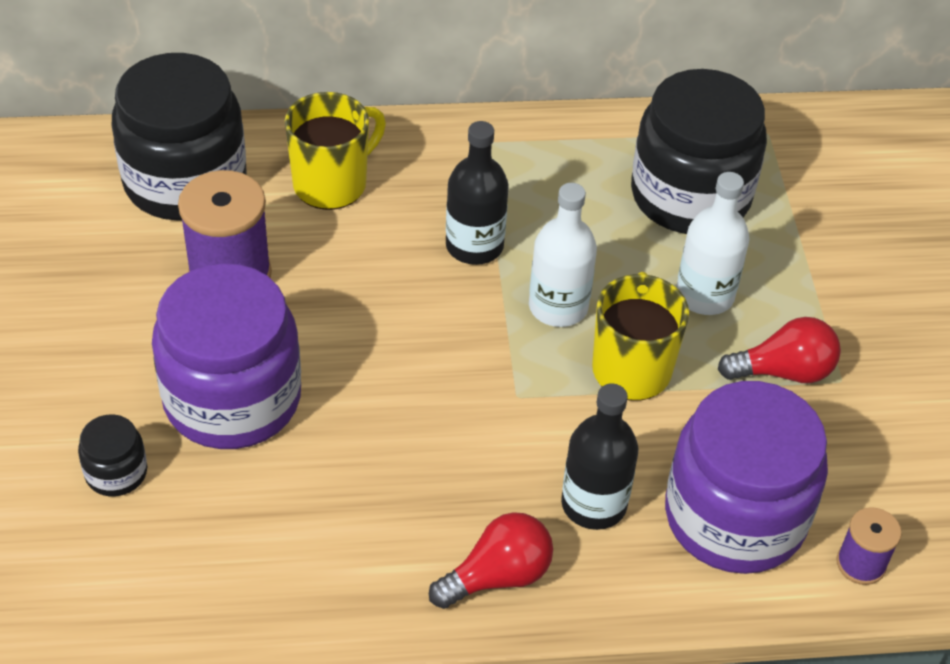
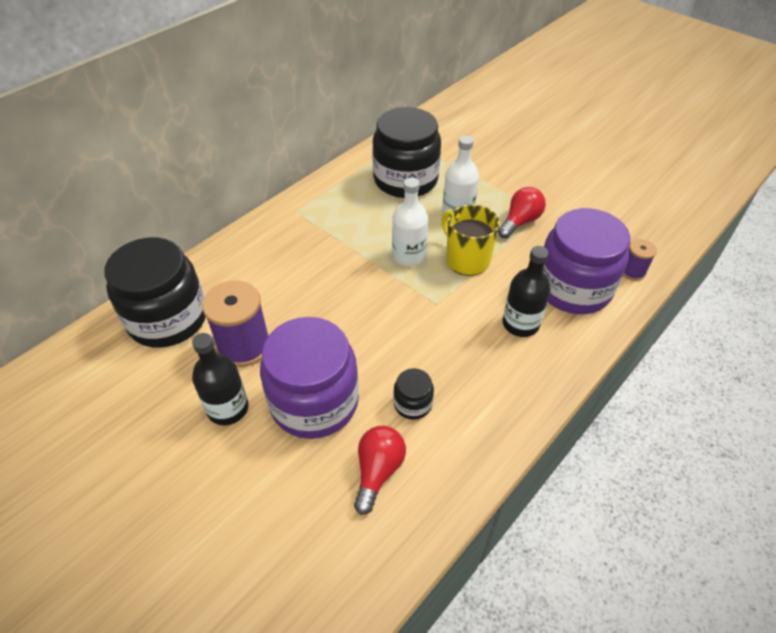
camera: 40 degrees left, 0 degrees up
black jar [78,414,147,496] -> black jar moved to [393,368,434,420]
yellow mug [285,92,386,210] -> none
red light bulb [429,512,553,609] -> red light bulb moved to [354,426,406,515]
black bottle [446,121,509,265] -> black bottle moved to [192,333,249,425]

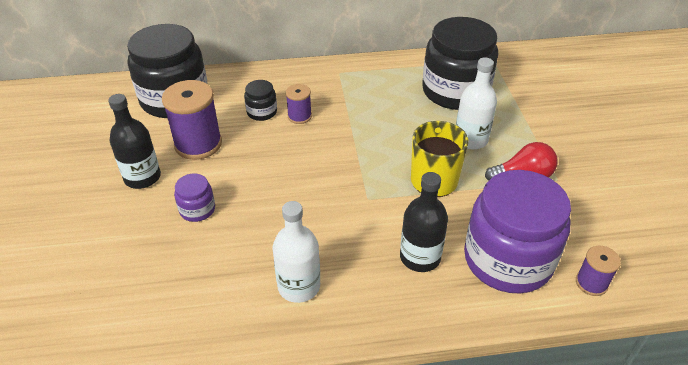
camera: 40 degrees right, 5 degrees down
purple jar [260,317,359,439] -> purple jar [174,174,215,222], size x0.44
red light bulb [354,426,406,515] -> none
white bottle [392,178,428,266] -> white bottle moved to [272,201,320,303]
black jar [393,368,434,420] -> black jar moved to [244,80,277,121]
none -> purple spool [286,84,312,124]

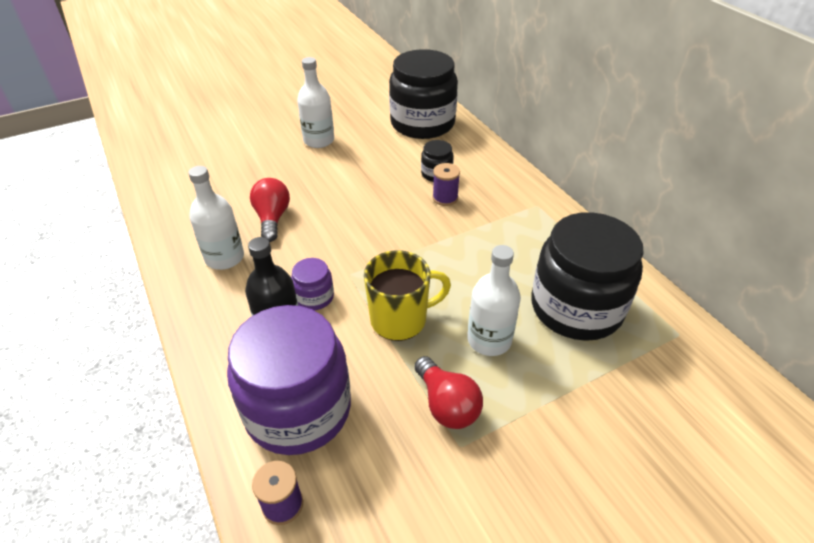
camera: 70 degrees right, 0 degrees up
black bottle [108,94,161,189] -> white bottle [297,57,334,148]
purple spool [162,80,222,160] -> none
purple jar [174,174,215,222] -> purple jar moved to [291,258,334,310]
none -> red light bulb [250,178,290,242]

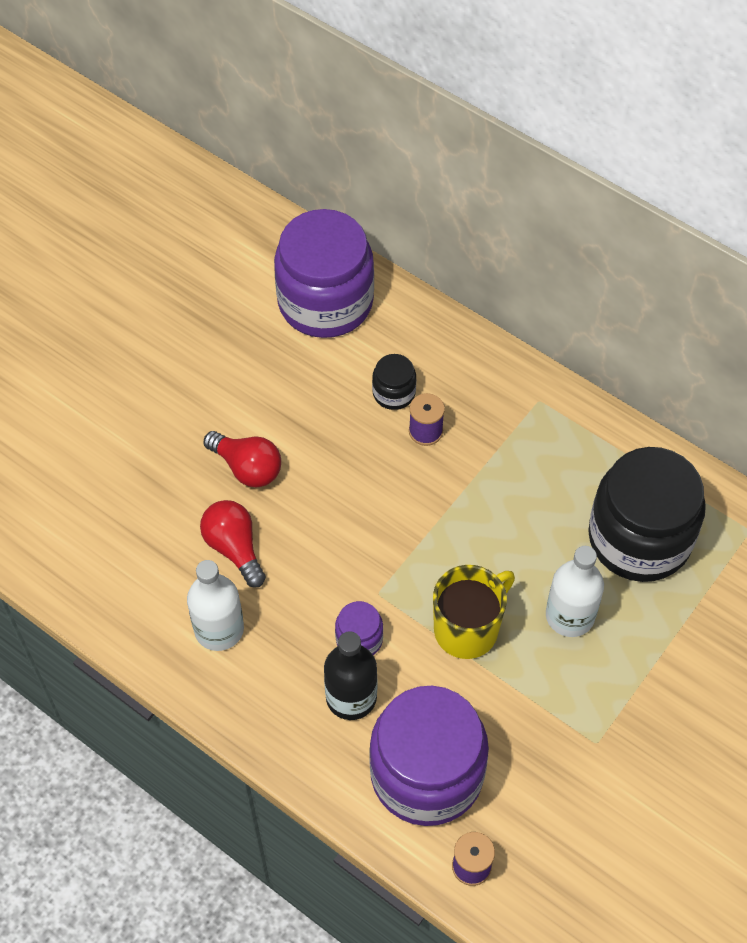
camera: 25 degrees left, 15 degrees up
white bottle [297,57,334,148] -> none
black jar [389,49,458,139] -> purple jar [274,209,374,338]
red light bulb [414,356,483,429] -> red light bulb moved to [203,431,281,487]

